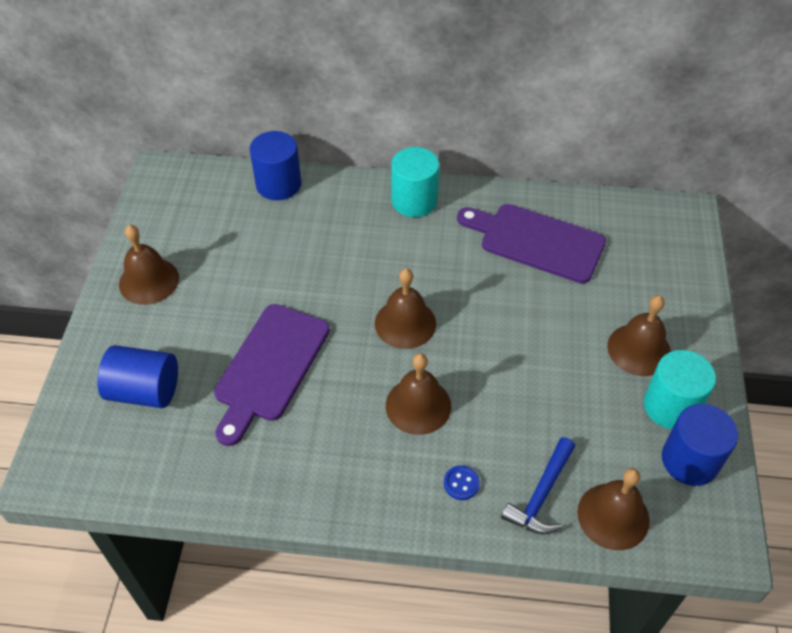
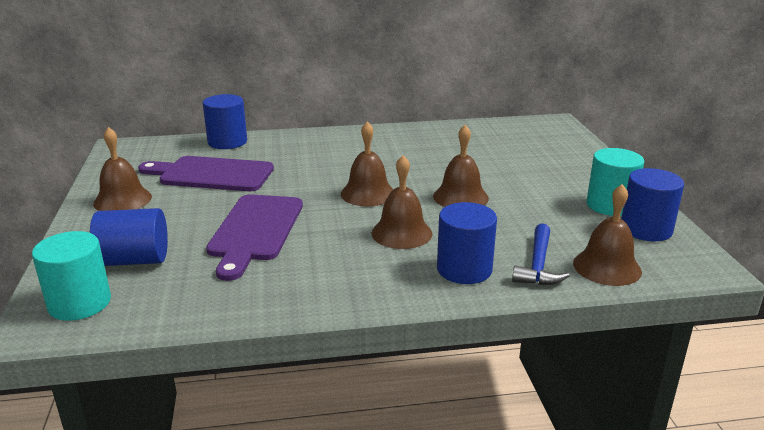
camera: 15 degrees left, 25 degrees down
turquoise cylinder [391,147,439,217] -> turquoise cylinder moved to [32,231,111,321]
blue button [444,465,480,500] -> blue cylinder [437,202,497,284]
purple cutting board [457,204,606,283] -> purple cutting board moved to [138,156,274,191]
brown bell [607,295,671,376] -> brown bell moved to [433,125,489,207]

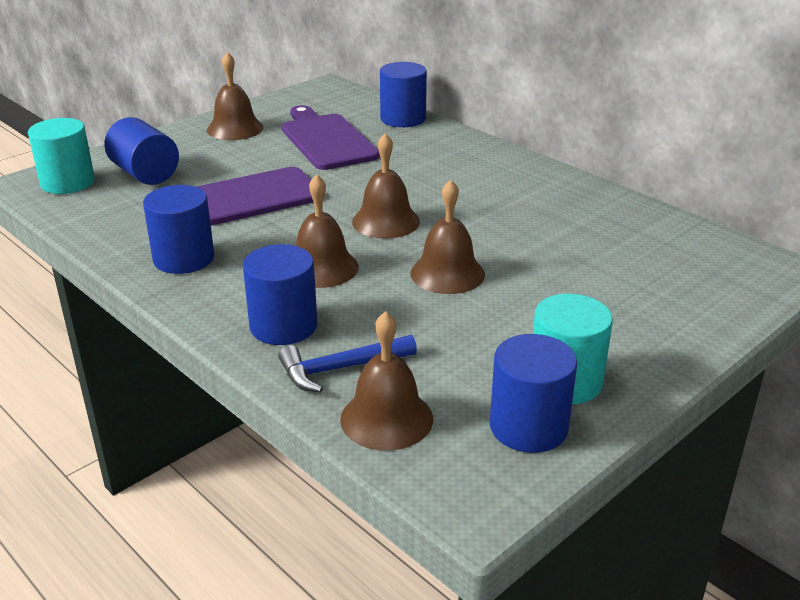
camera: 55 degrees right, 5 degrees up
none -> blue cylinder [143,185,214,274]

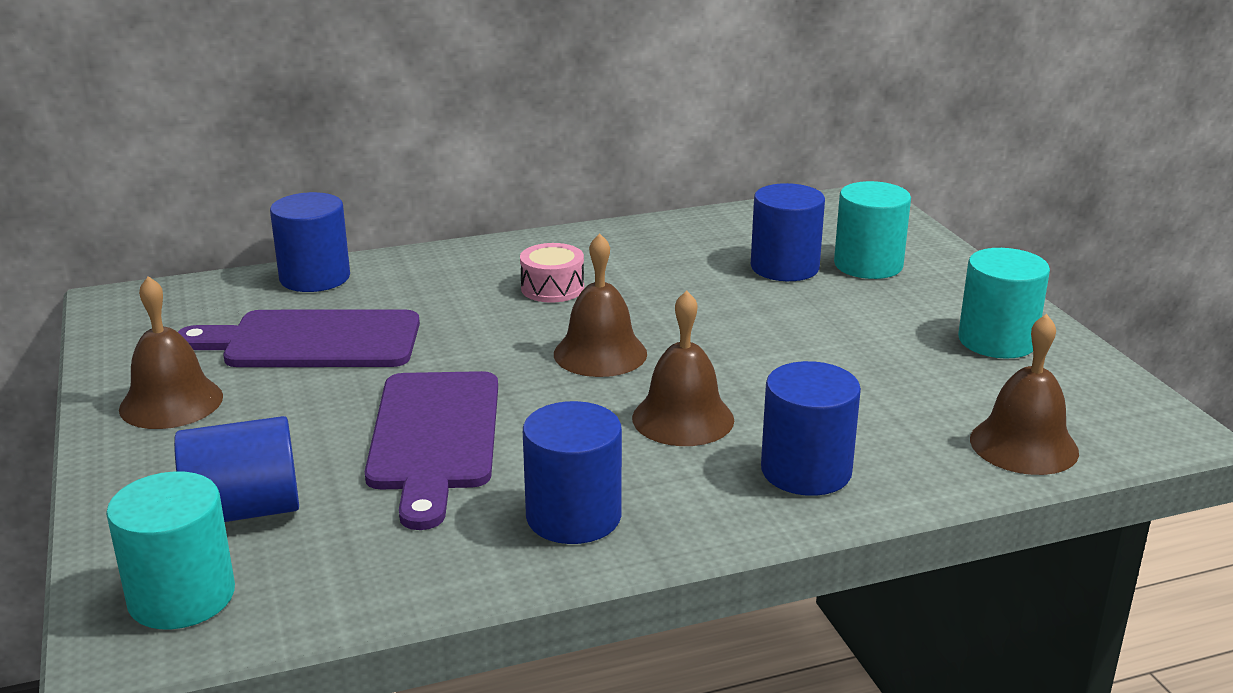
camera: 65 degrees left, 5 degrees down
blue hammer [278,335,417,393] -> none
brown bell [411,180,485,294] -> none
blue cylinder [490,334,577,453] -> blue cylinder moved to [751,183,825,281]
none -> pink drum [520,243,584,303]
none -> turquoise cylinder [834,181,911,279]

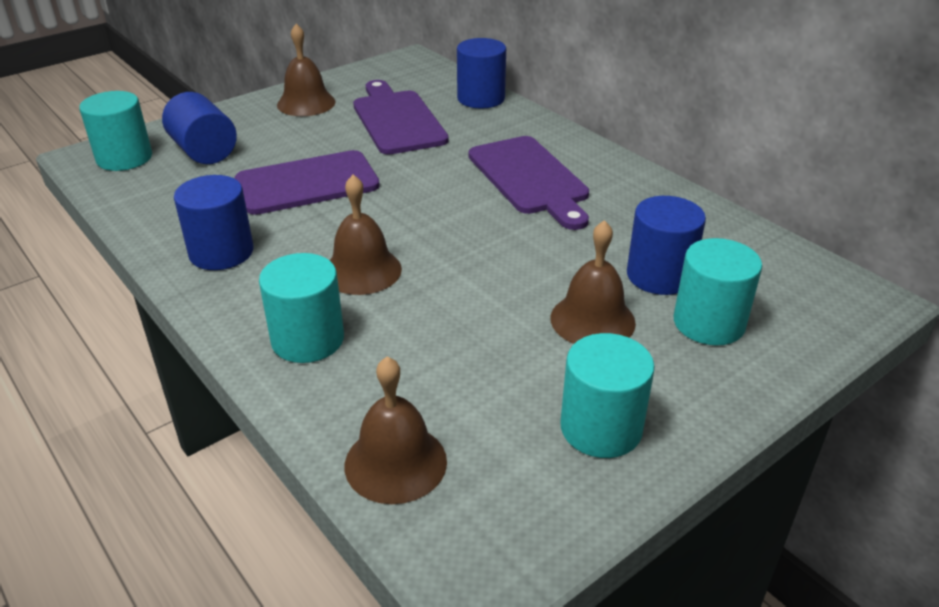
camera: 70 degrees right, 10 degrees up
pink drum [520,243,584,303] -> purple cutting board [468,136,589,230]
brown bell [554,233,647,377] -> brown bell moved to [550,220,636,344]
blue cylinder [761,361,861,496] -> turquoise cylinder [259,253,344,363]

